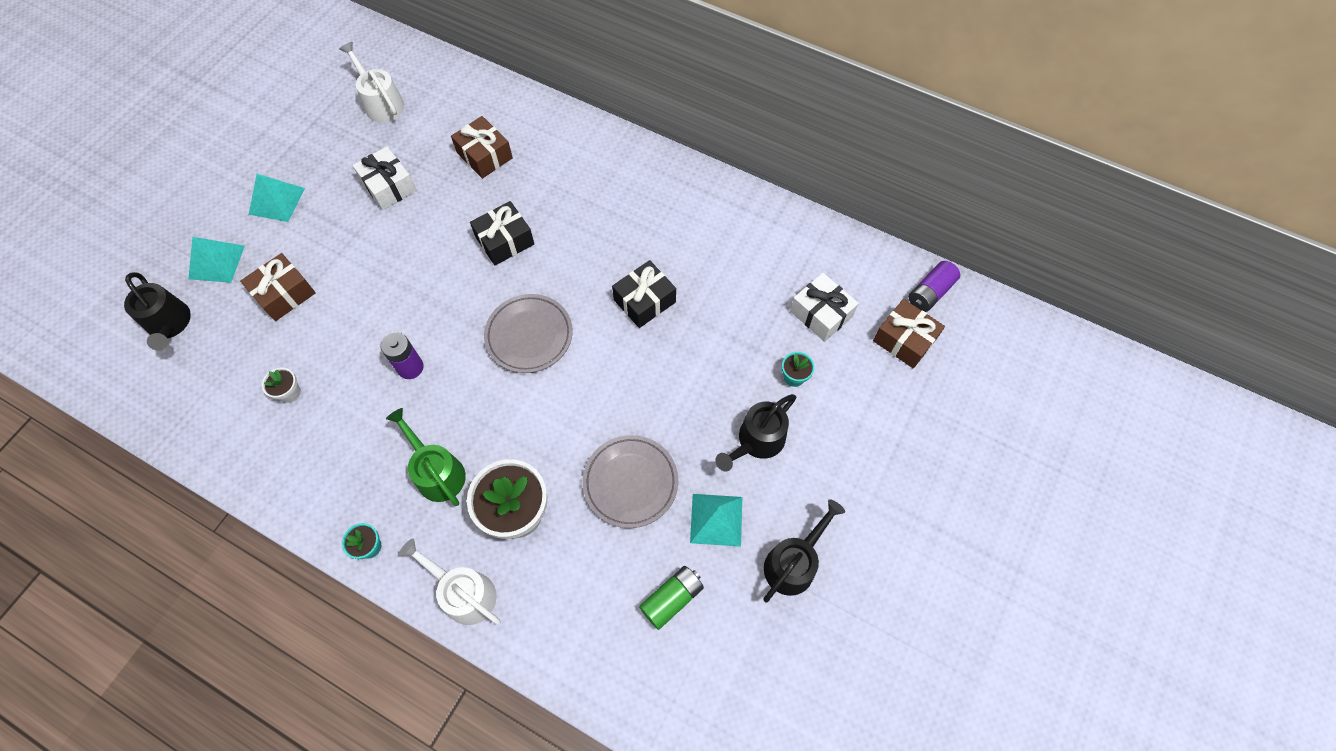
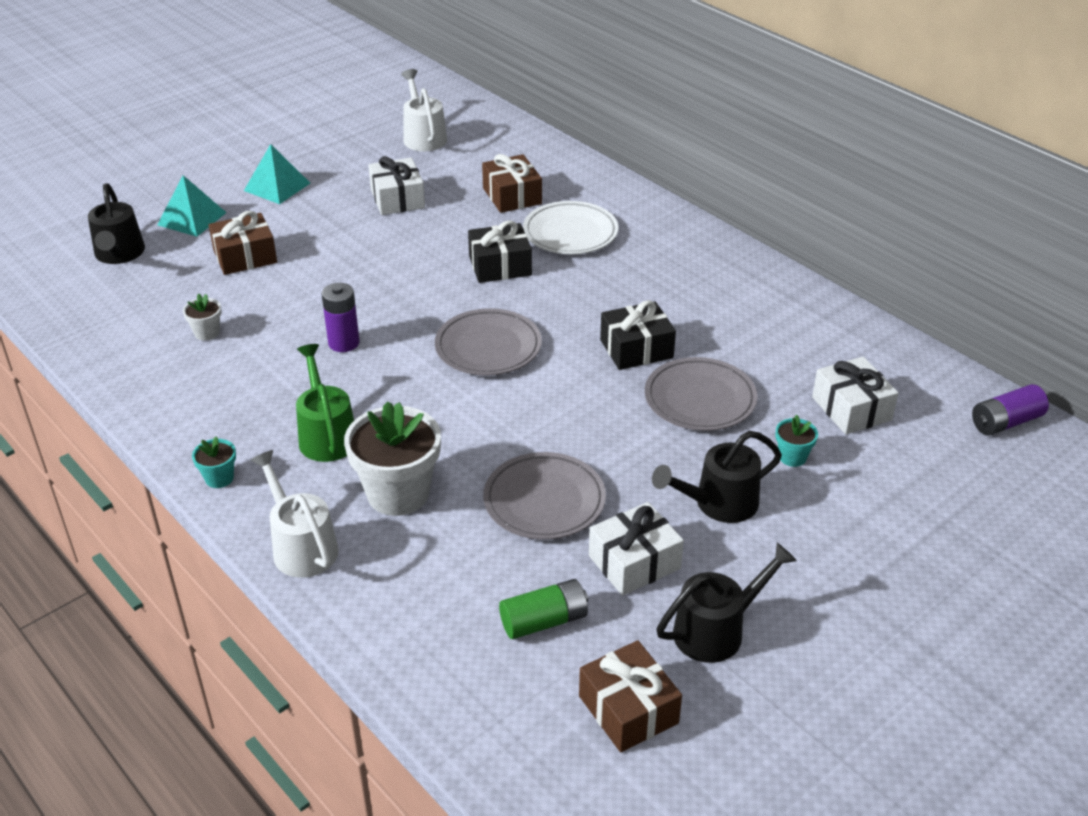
camera: 20 degrees right, 25 degrees down
turquoise pyramid [690,494,742,547] -> white gift [589,502,684,596]
brown gift [873,299,945,369] -> brown gift moved to [579,640,682,752]
none -> white plate [523,201,618,254]
none -> grey plate [645,357,757,431]

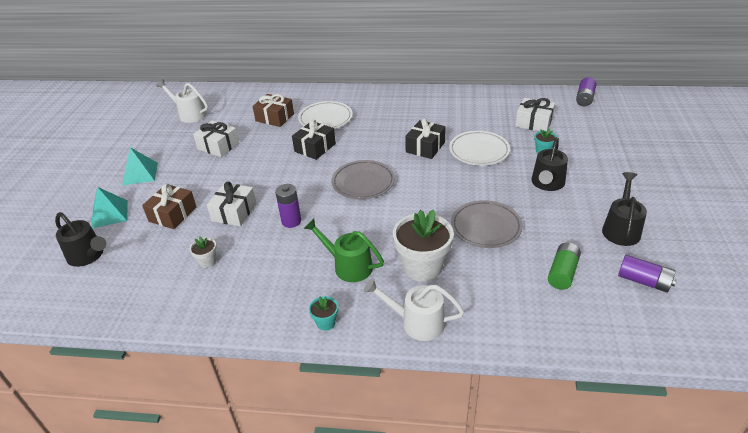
camera: 40 degrees left, 0 degrees up
brown gift [579,640,682,752] -> purple battery [618,255,677,292]
white gift [589,502,684,596] -> white gift moved to [207,182,257,226]
grey plate [645,357,757,431] -> white plate [449,131,510,166]

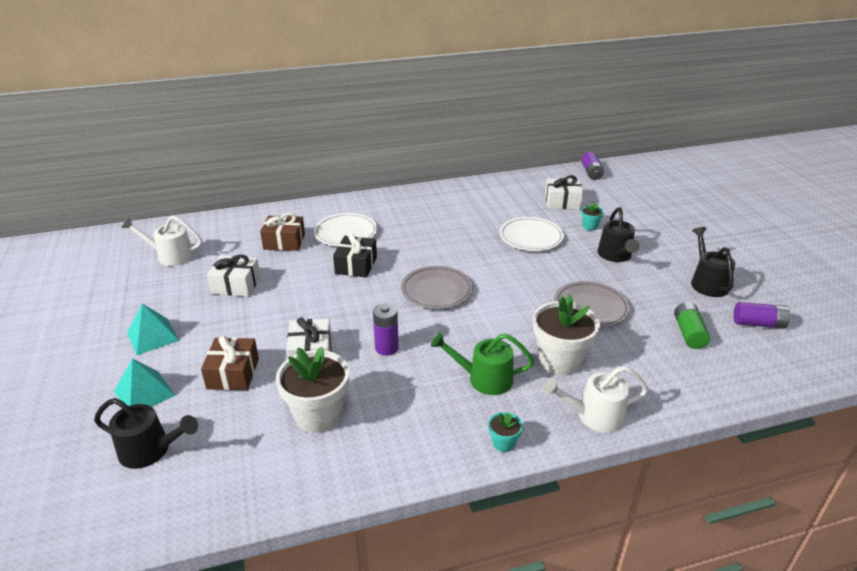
camera: 25 degrees left, 5 degrees down
white flower pot [190,236,217,268] -> white flower pot [276,347,349,433], size x2.18
black gift [405,119,446,159] -> none

